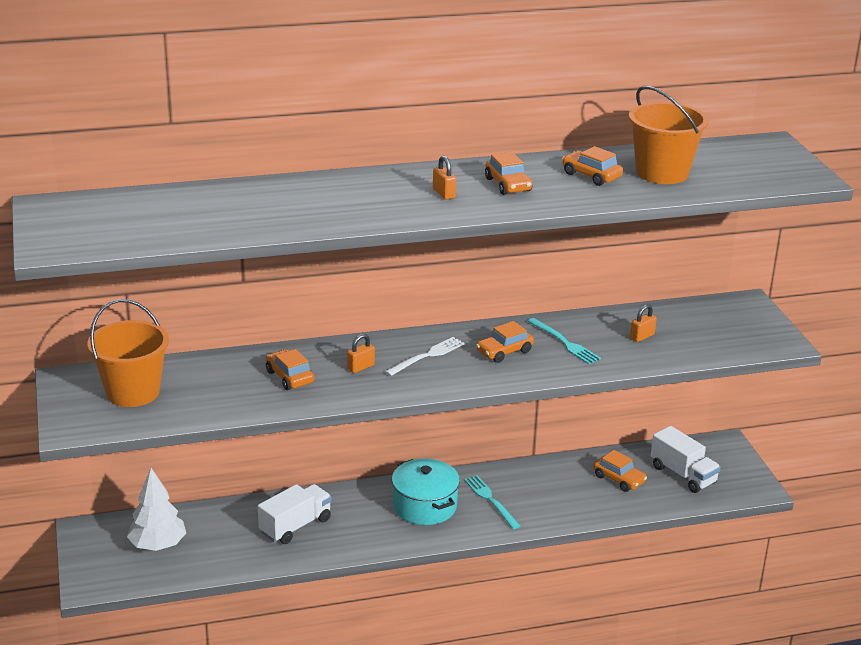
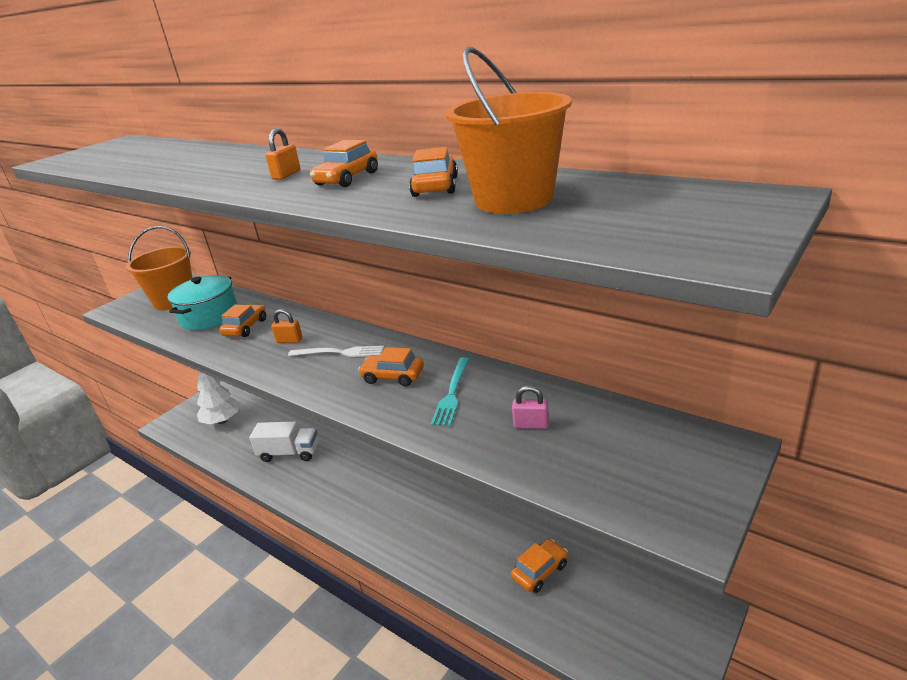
camera: 55 degrees right, 0 degrees up
turquoise pot [392,459,460,525] -> turquoise pot moved to [167,275,238,330]
turquoise fork [464,475,520,529] -> none
orange car [594,450,647,492] -> orange car turned 135 degrees counterclockwise [511,539,568,593]
orange padlock [630,304,657,342] -> pink padlock [512,386,549,429]
white truck [651,426,721,493] -> none

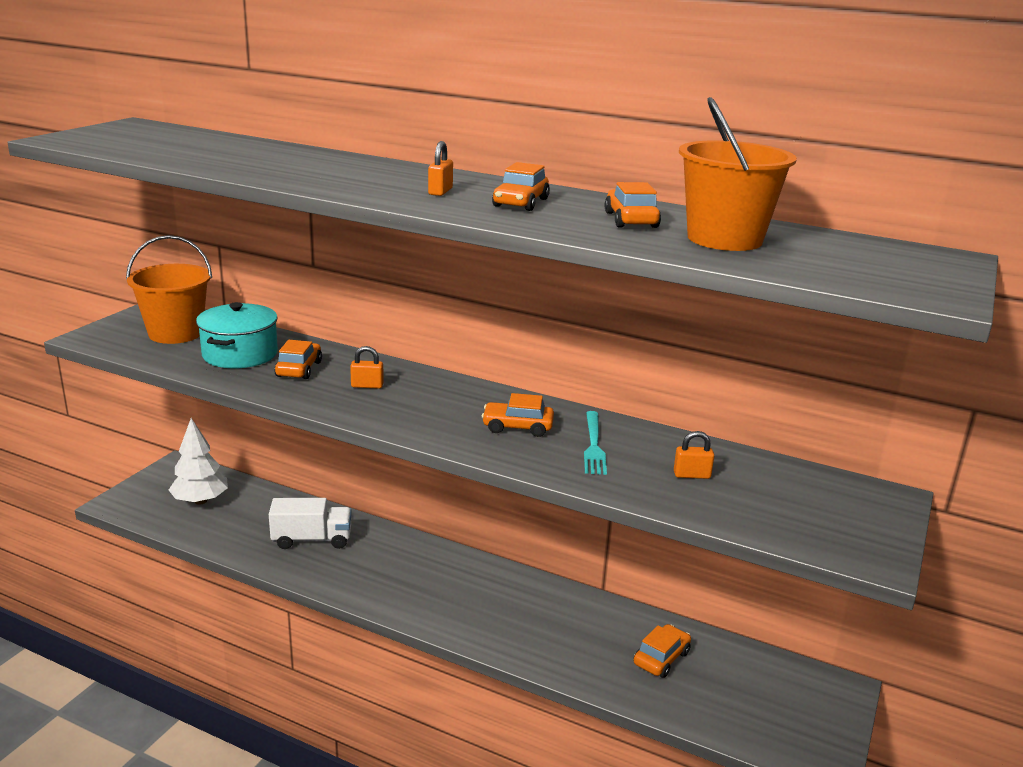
camera: 15 degrees left, 5 degrees down
white fork [288,346,384,357] -> none
pink padlock [512,386,549,429] -> orange padlock [674,431,714,479]

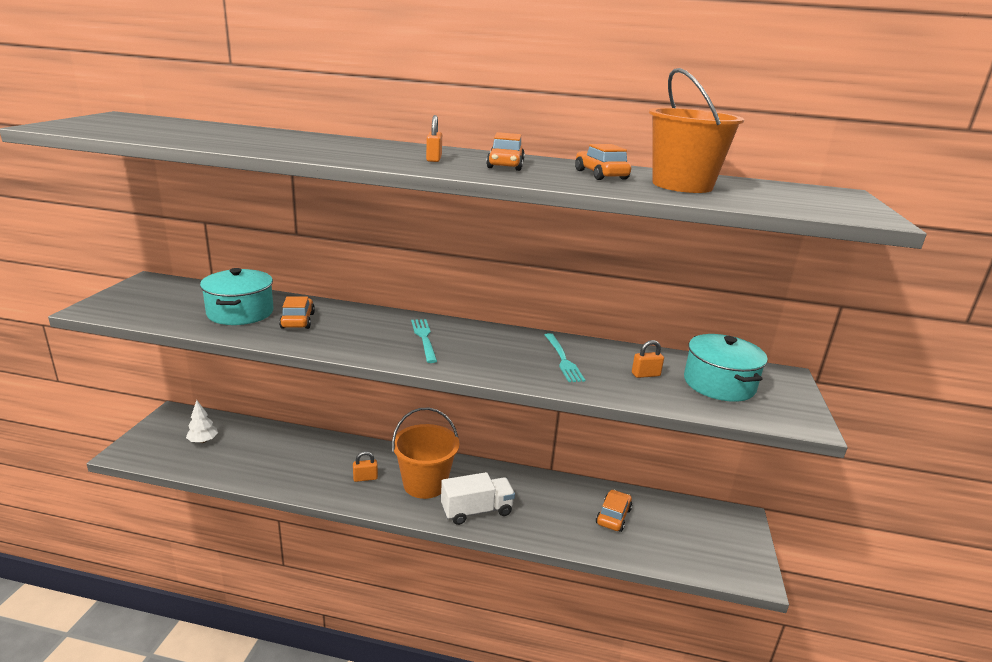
camera: 15 degrees left, 0 degrees up
orange bucket [126,235,212,344] -> orange bucket moved to [392,408,460,499]
white tree [169,418,228,505] -> white tree [186,400,218,443], size x0.61
white truck [269,498,352,549] -> white truck moved to [441,472,515,525]
orange padlock [350,346,384,389] -> orange padlock moved to [353,451,378,482]
orange car [482,393,554,437] -> none
none -> turquoise fork [411,319,437,363]
none -> turquoise pot [684,334,768,402]

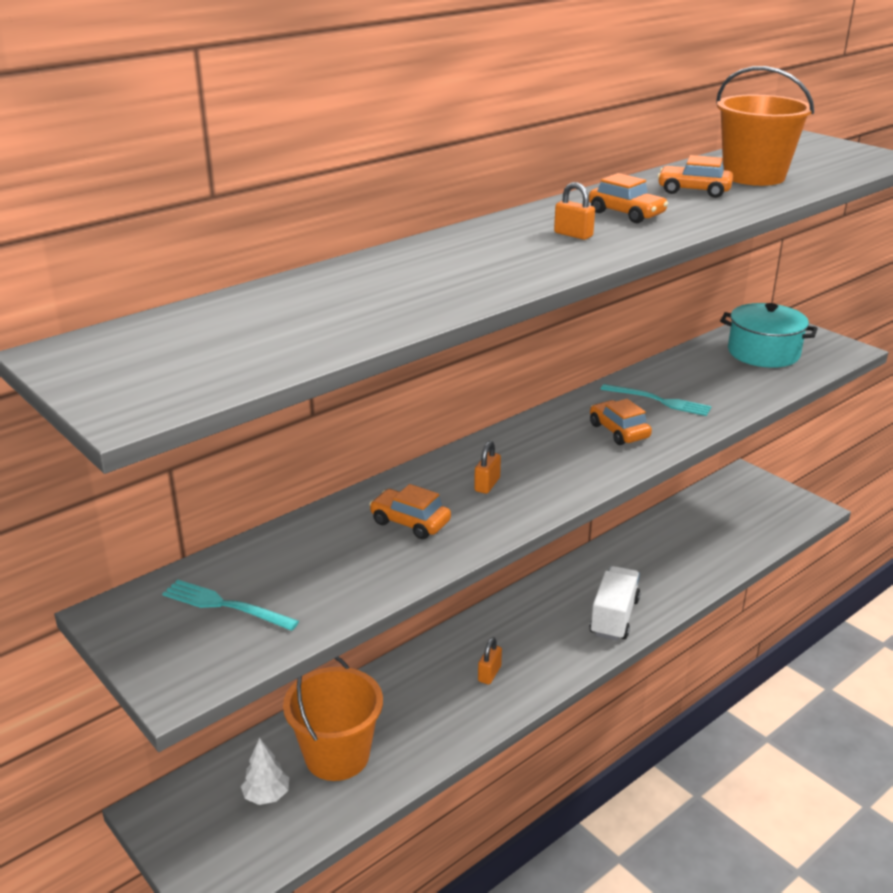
camera: 50 degrees left, 5 degrees up
turquoise pot [200,268,274,325] -> none
orange bucket [392,408,460,499] -> orange bucket moved to [283,657,383,781]
turquoise fork [411,319,437,363] -> turquoise fork moved to [162,579,299,631]
orange car [596,490,632,532] -> orange car moved to [590,399,652,445]
orange padlock [632,340,664,378] -> orange padlock moved to [474,441,501,494]

